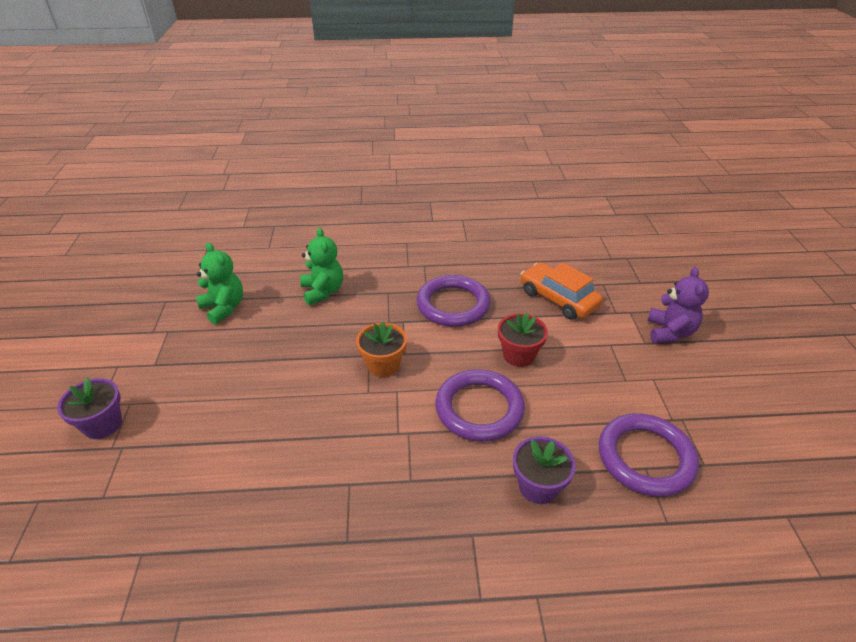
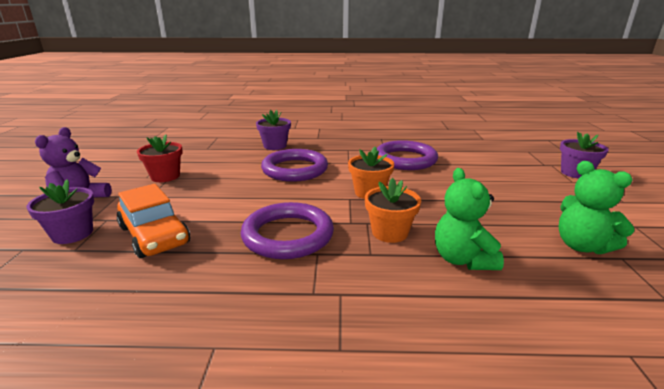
camera: 175 degrees left, 15 degrees down
red flower pot [498,313,548,367] -> red flower pot moved to [137,134,183,182]
purple ring [599,413,699,497] -> purple ring moved to [377,140,438,170]
none -> purple flower pot [26,179,94,244]
none -> orange flower pot [365,178,421,243]

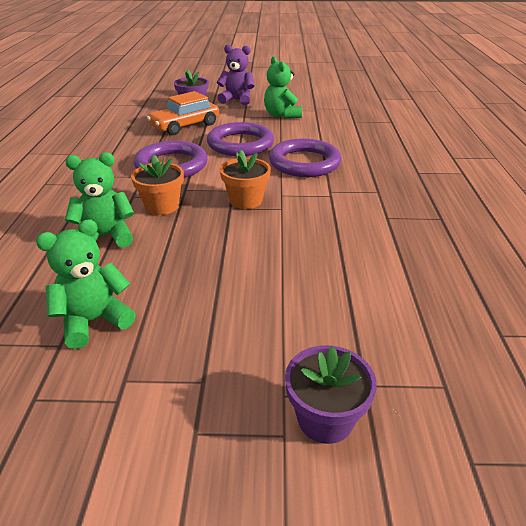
camera: 90 degrees right, 10 degrees up
red flower pot [137,134,183,182] -> green teddy bear [264,56,302,119]
purple flower pot [256,110,291,150] -> none
purple ring [377,140,438,170] -> purple ring moved to [207,122,274,156]

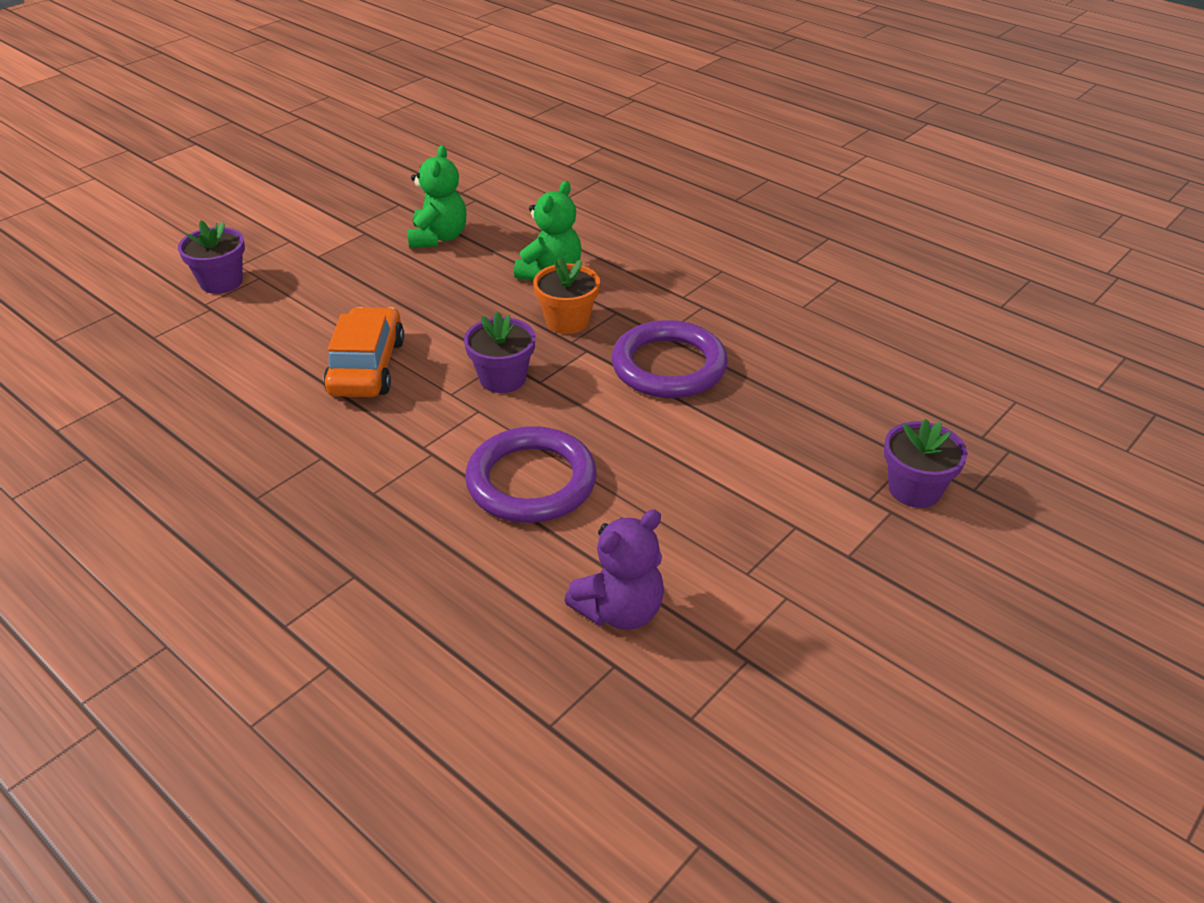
camera: 130 degrees right, 5 degrees up
orange car [147,91,219,135] -> orange car moved to [323,307,405,397]
purple ring [207,122,274,156] -> none
purple teddy bear [217,45,254,105] -> purple teddy bear moved to [564,510,664,630]
orange flower pot [220,150,271,209] -> purple flower pot [464,312,535,393]
green teddy bear [264,56,302,119] -> none

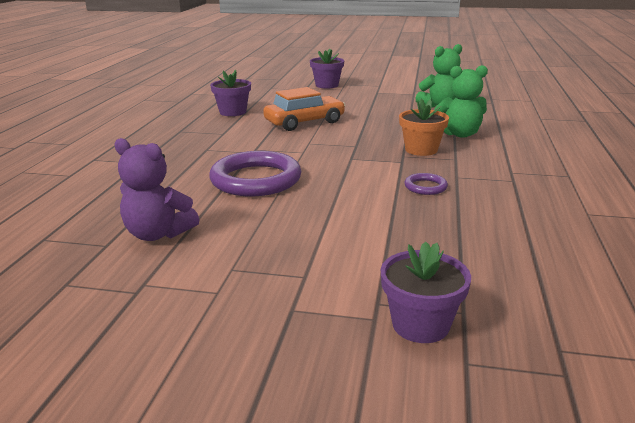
camera: 60 degrees right, 15 degrees down
purple flower pot [464,312,535,393] -> purple flower pot moved to [210,70,251,116]
purple ring [612,320,728,398] -> purple ring [404,173,448,195], size x0.45

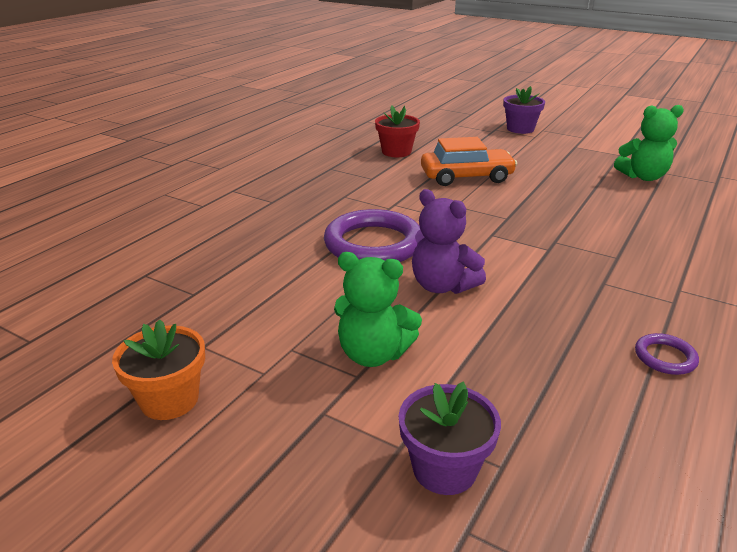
camera: 20 degrees right, 5 degrees up
purple teddy bear [114,138,199,241] -> purple teddy bear moved to [412,189,486,294]
purple flower pot [210,70,251,116] -> red flower pot [375,105,420,157]
orange flower pot [399,98,449,156] -> orange flower pot moved to [112,319,205,420]
purple ring [404,173,448,195] -> purple ring moved to [635,333,699,375]
green teddy bear [435,65,488,138] -> green teddy bear moved to [334,252,422,367]

